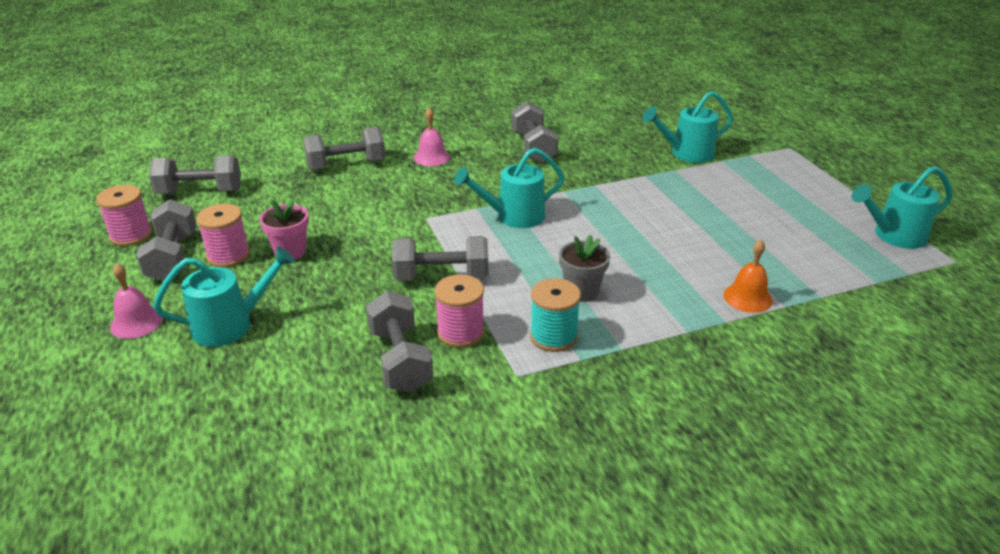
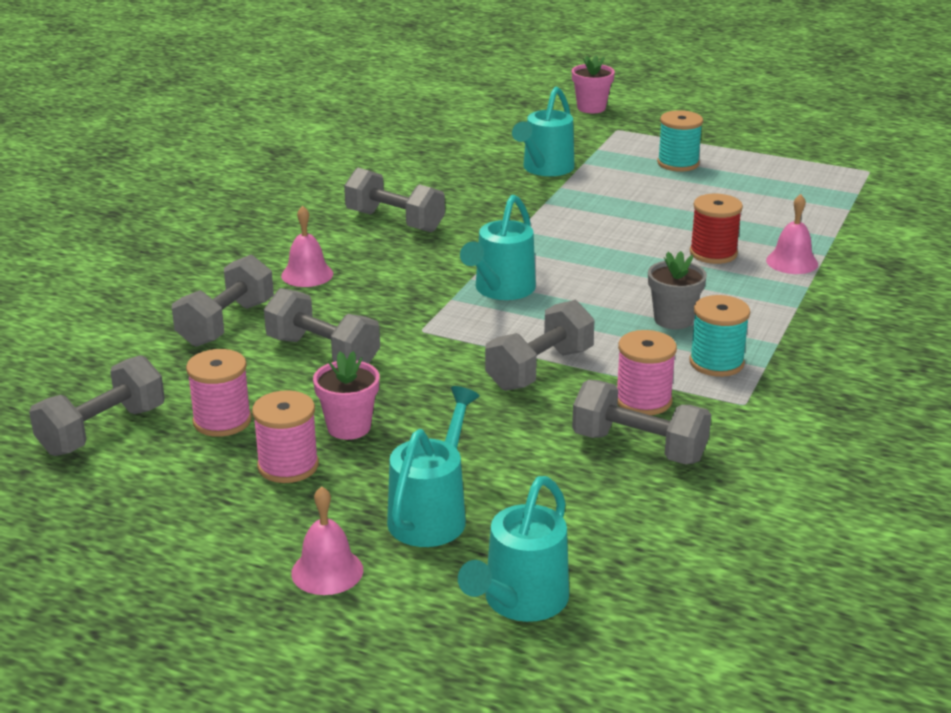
camera: 45 degrees left, 5 degrees down
pink spool [96,185,152,246] -> pink spool moved to [186,349,252,437]
grey dumbbell [136,199,197,281] -> grey dumbbell moved to [264,288,380,364]
orange bell [723,240,773,313] -> pink bell [766,194,818,274]
turquoise watering can [852,166,952,249] -> turquoise watering can moved to [458,476,569,622]
none -> pink flower pot [572,55,615,113]
none -> turquoise spool [657,110,703,172]
none -> red spool [690,194,743,264]

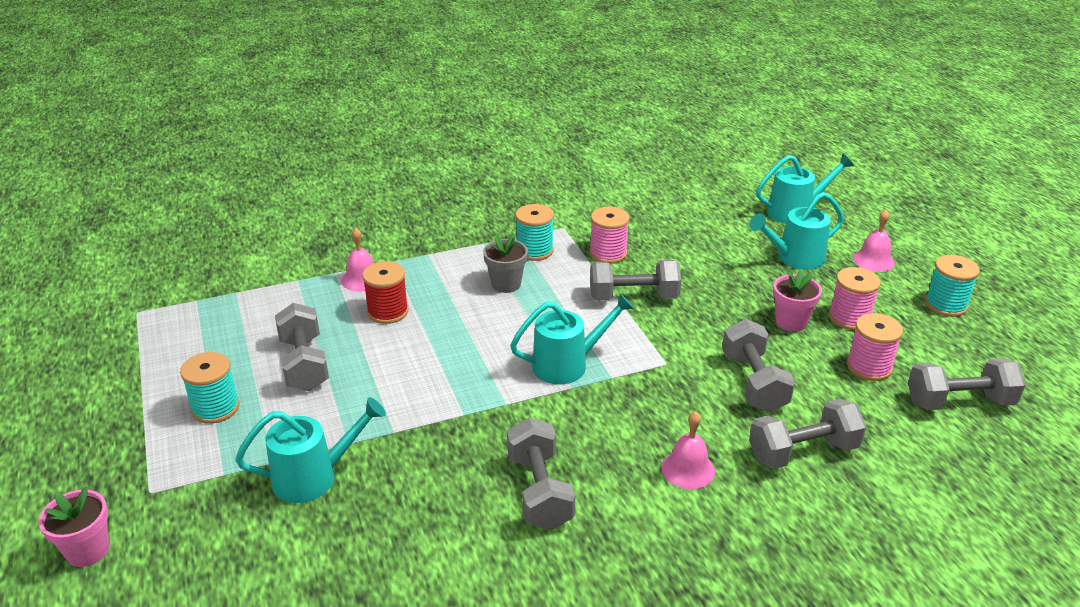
camera: 135 degrees left, 5 degrees up
grey dumbbell [572,380,711,464] -> grey dumbbell moved to [275,303,329,391]
none -> turquoise spool [925,255,980,317]

